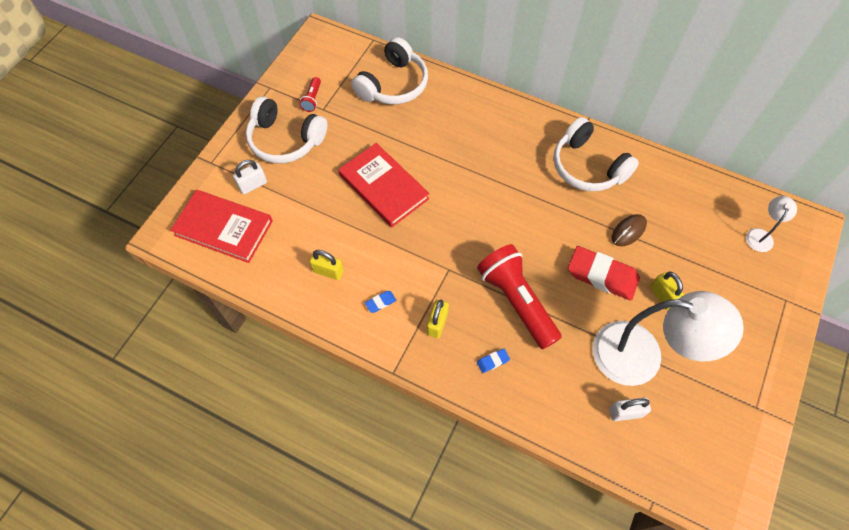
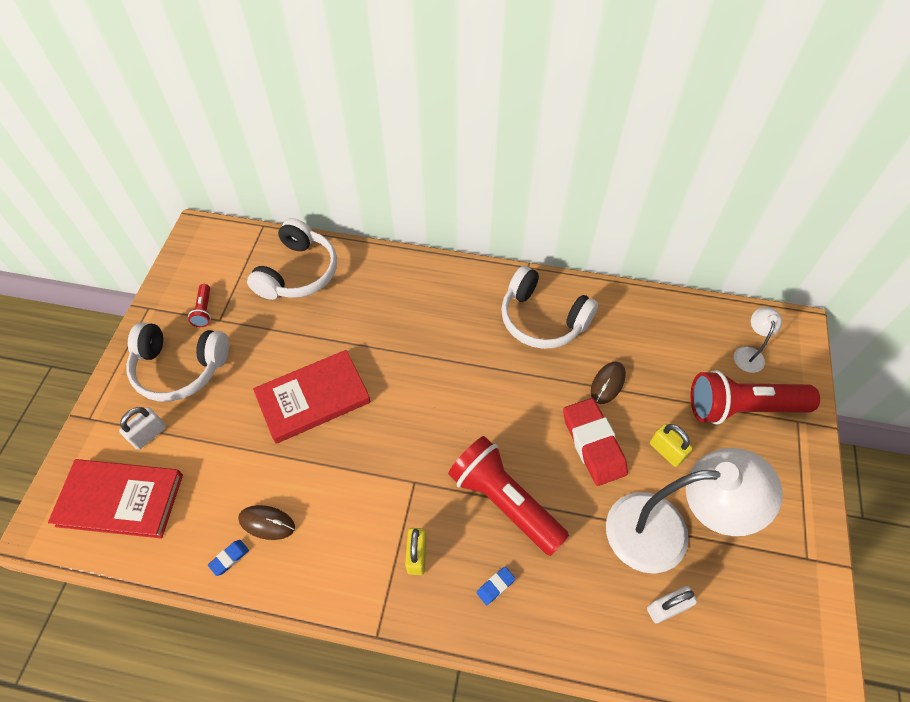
camera: 15 degrees left, 5 degrees down
yellow padlock [309,250,344,280] -> brown mouse [238,505,295,540]
red book [338,143,429,228] -> red book turned 60 degrees counterclockwise [253,350,371,444]
blue eraser [365,291,396,313] -> blue eraser moved to [208,540,249,576]
red eraser [568,246,640,300] -> red eraser turned 60 degrees clockwise [563,398,628,486]
none -> red flashlight [690,370,820,425]

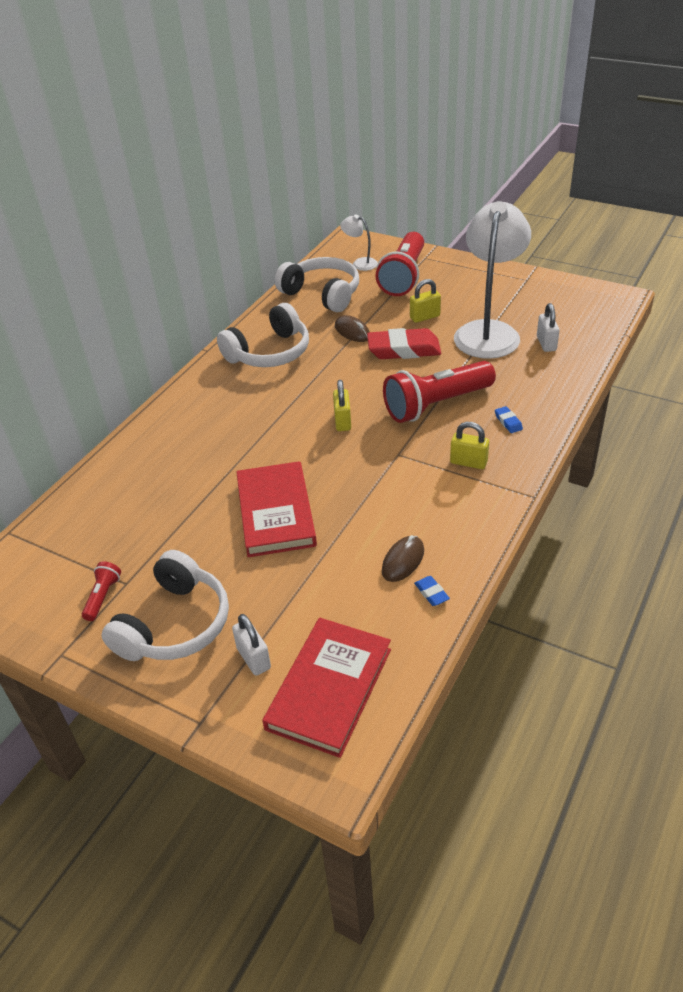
camera: 70 degrees left, 15 degrees down
red flashlight [188,284,211,327] -> red flashlight turned 90 degrees counterclockwise [82,561,121,621]
white headphones [247,218,337,300] -> white headphones moved to [275,257,359,312]
none -> yellow padlock [333,380,351,431]

